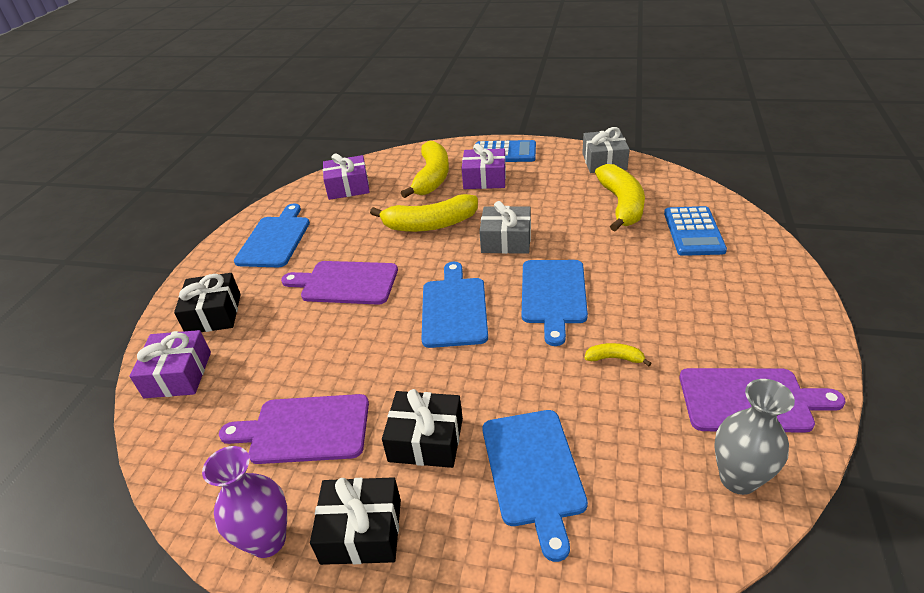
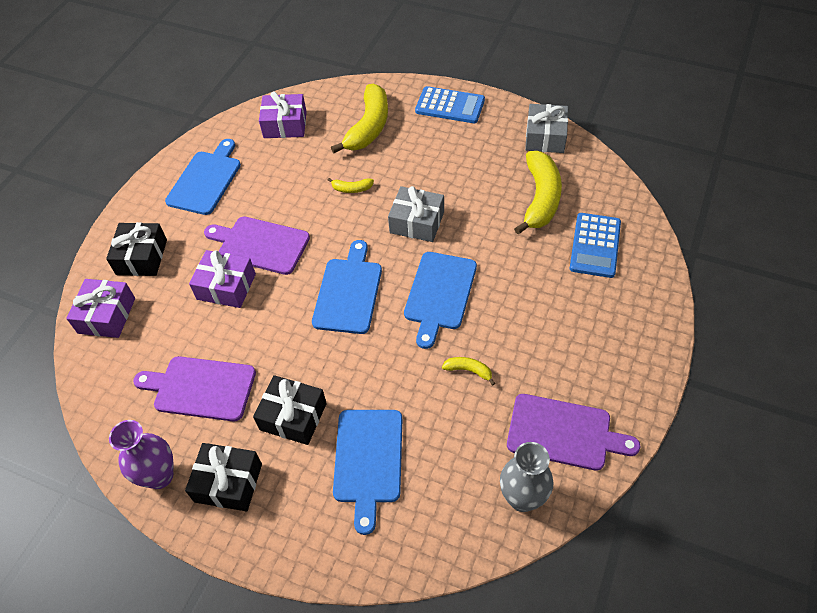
camera: 10 degrees right, 15 degrees up
yellow banana [370,194,478,232] -> yellow banana [328,178,374,193], size x0.44
purple gift [462,144,506,189] -> purple gift moved to [189,250,256,308]

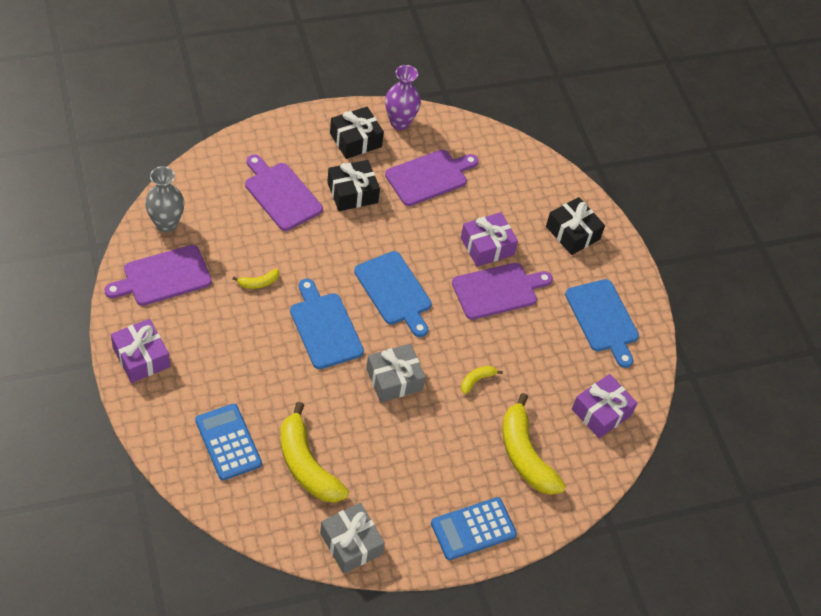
camera: 130 degrees right, 0 degrees up
purple gift [66,279,135,338] -> purple gift moved to [111,319,170,383]
blue cutting board [333,410,402,535] -> purple cutting board [245,154,323,231]

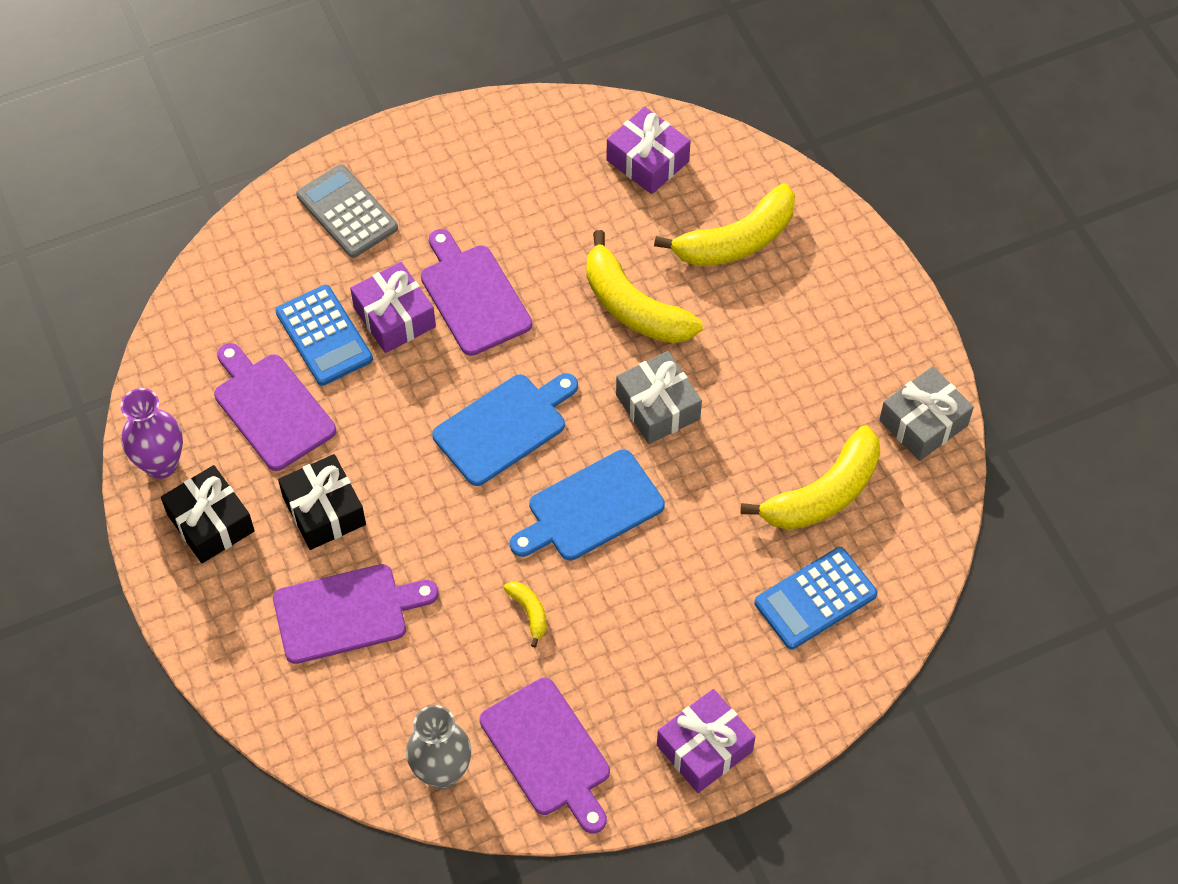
camera: 90 degrees left, 5 degrees up
purple cutting board [245,154,323,231] -> purple cutting board turned 150 degrees counterclockwise [273,564,439,664]
blue calculator [431,497,517,560] -> blue calculator moved to [275,285,373,386]
yellow banana [461,366,503,394] -> yellow banana [586,230,703,343], size x2.27
black gift [546,197,605,255] -> grey calculator [296,164,398,258]
blue cutting board [565,279,639,368] -> none

